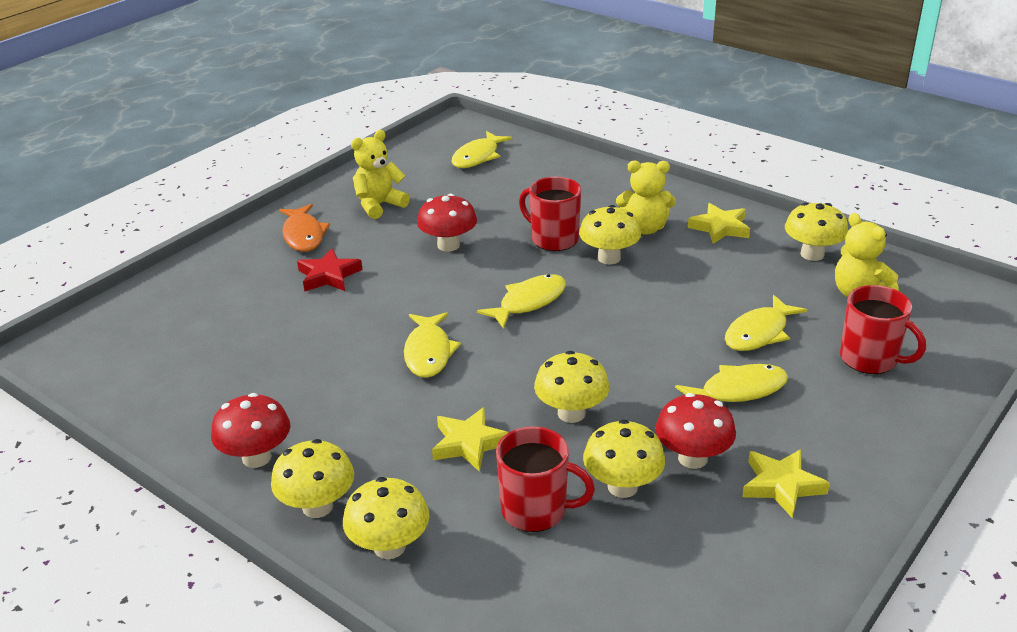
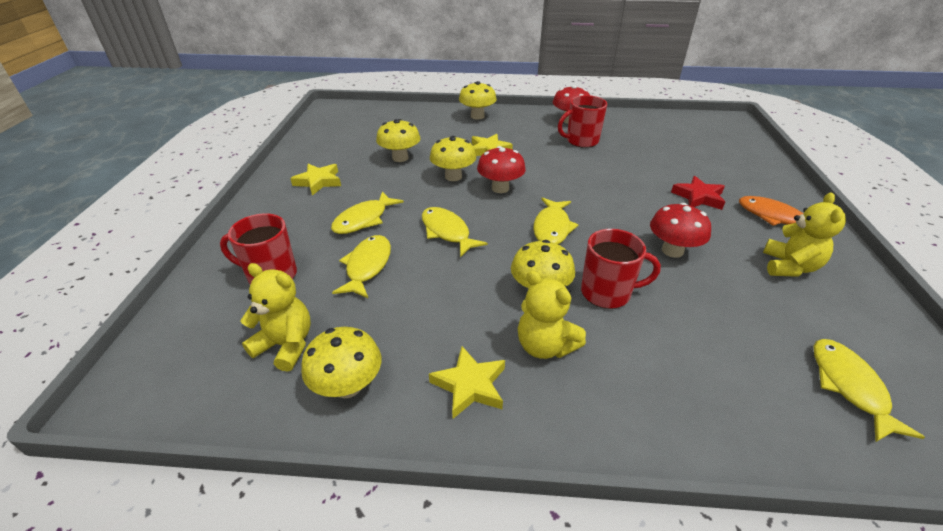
camera: 145 degrees right, 5 degrees up
yellow mushroom [271,439,354,518] -> none
yellow fish [404,312,461,378] -> yellow fish moved to [422,207,488,257]
red mug [496,426,595,532] -> red mug moved to [558,95,607,148]
yellow teddy bear [616,160,676,235] -> yellow teddy bear turned 105 degrees counterclockwise [518,270,586,359]
red mushroom [656,393,736,469] -> red mushroom moved to [477,146,526,193]

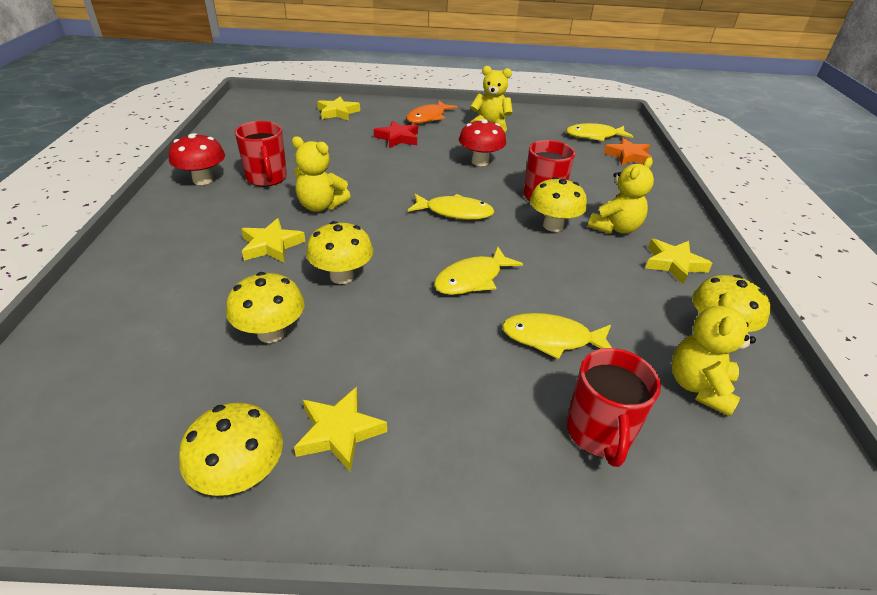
camera: 95 degrees left, 0 degrees up
yellow fish [331,191,404,234] -> none
yellow mushroom [459,81,497,120] -> yellow mushroom moved to [179,403,283,496]
red mushroom [477,146,526,193] -> none
none -> yellow teddy bear [292,136,350,212]
none -> yellow star [317,96,360,120]
none -> orange star [604,138,652,166]

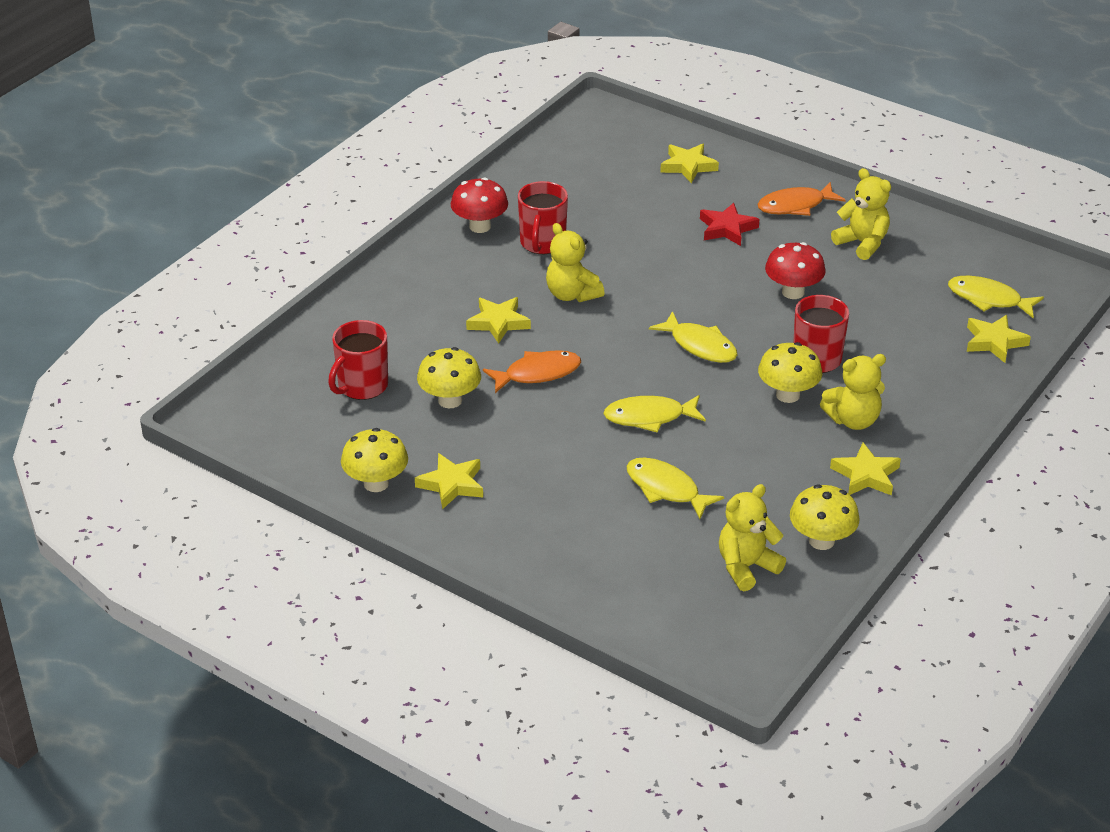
camera: 35 degrees right, 0 degrees up
yellow mushroom [306,221,373,284] -> orange fish [483,350,581,393]
red mug [567,348,661,467] -> red mug moved to [328,320,388,400]
orange star [604,138,652,166] -> yellow star [967,315,1031,363]

